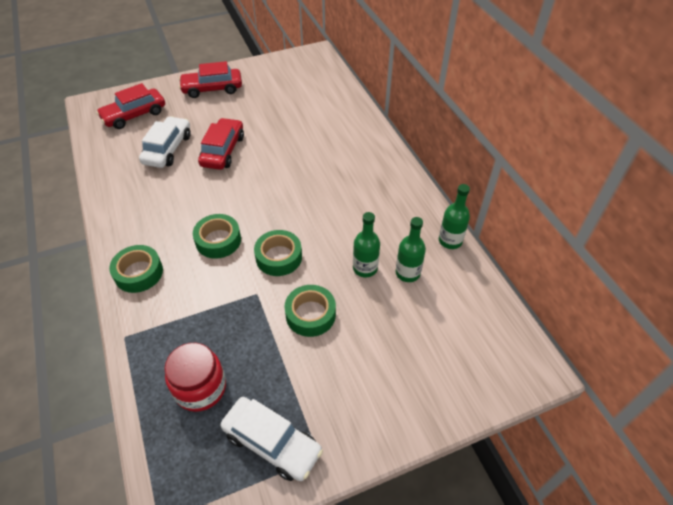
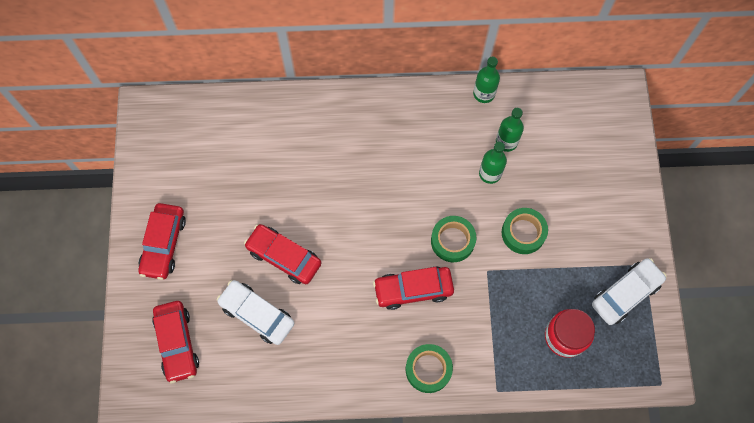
camera: 70 degrees left, 20 degrees up
green tape [193,214,241,259] -> red car [373,266,454,310]

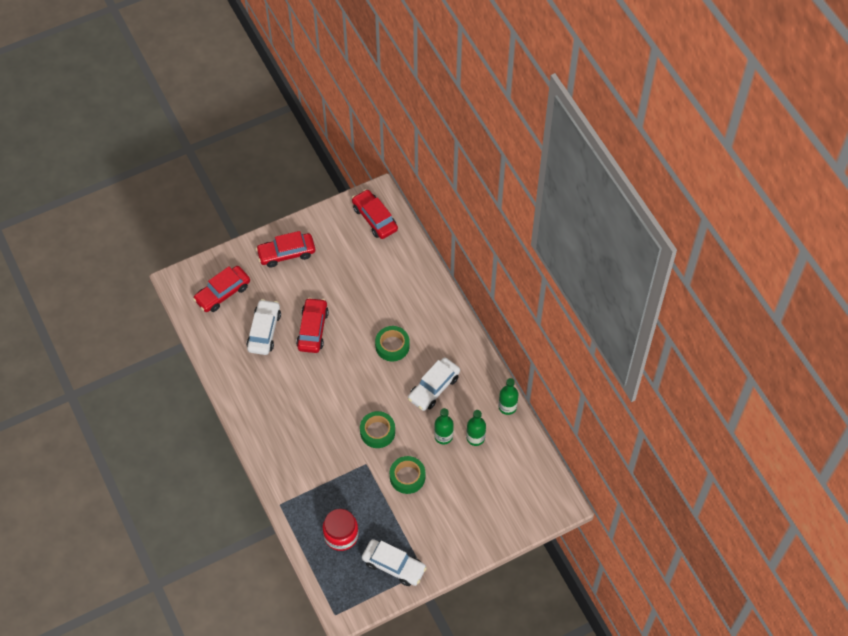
camera: 65 degrees right, 10 degrees down
red car [373,266,454,310] -> red car moved to [352,189,398,239]
green tape [406,344,453,393] -> green tape moved to [375,326,410,361]
none -> white car [408,357,460,411]

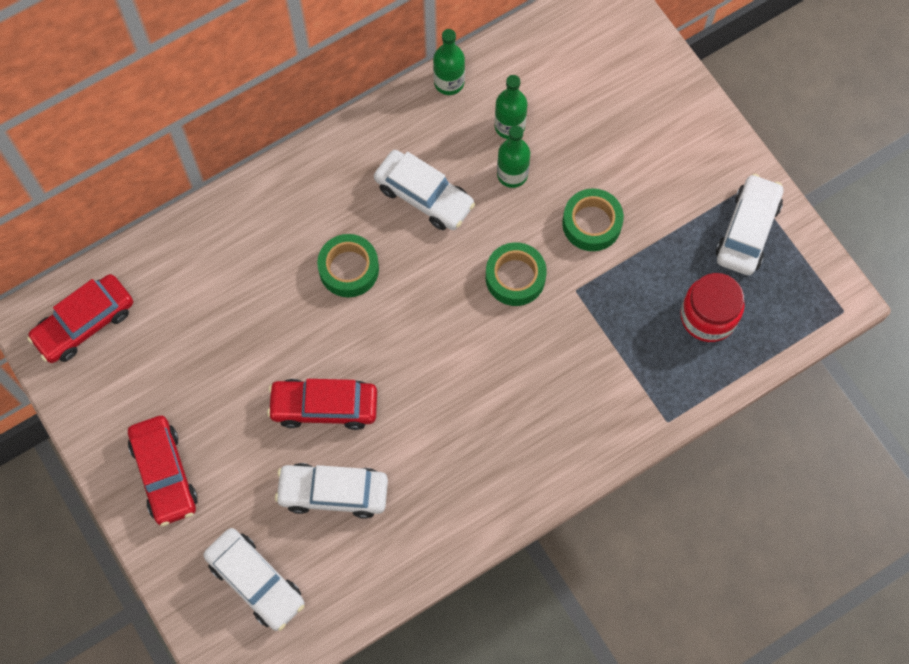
camera: 95 degrees left, 10 degrees up
red car [193,266,250,312] -> white car [203,528,305,631]

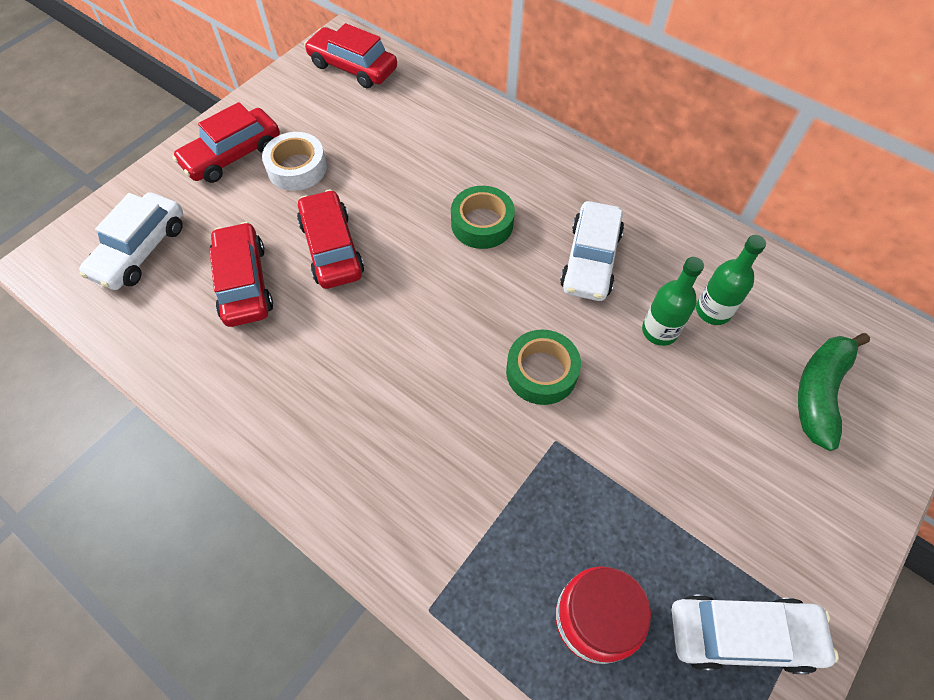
camera: 70 degrees right, 10 degrees down
white car [275,463,388,519] -> red car [209,222,273,327]
green bottle [433,29,465,95] -> none
green tape [562,189,624,251] -> none
none -> white tape [262,132,327,191]
none -> green banana [798,333,870,451]

